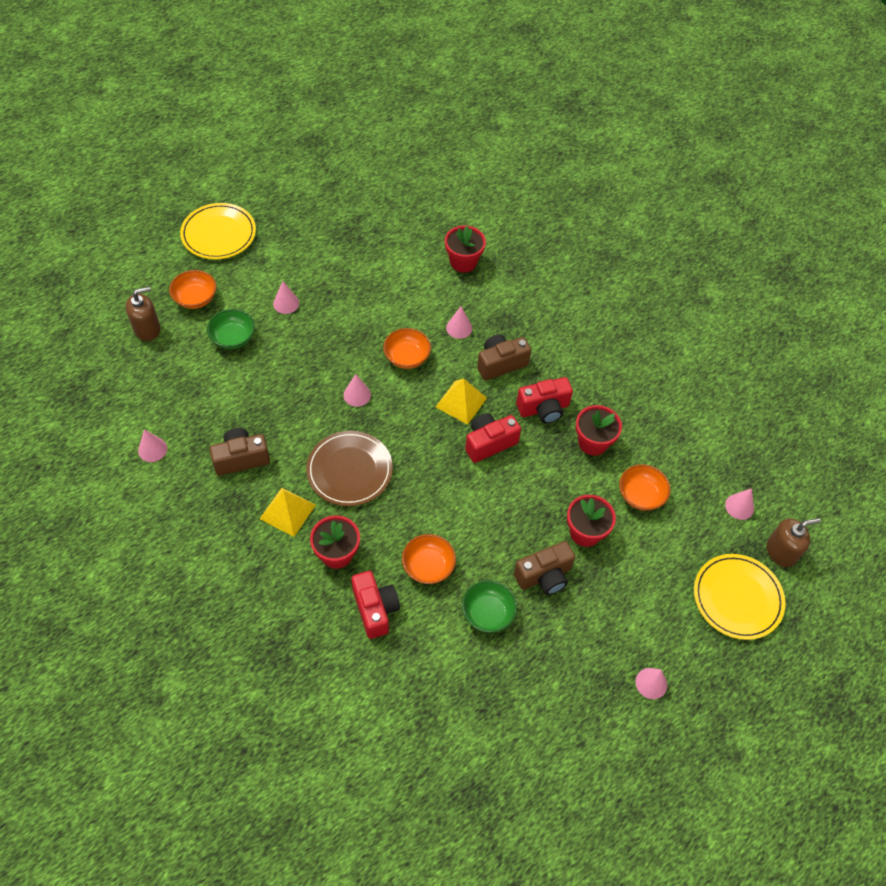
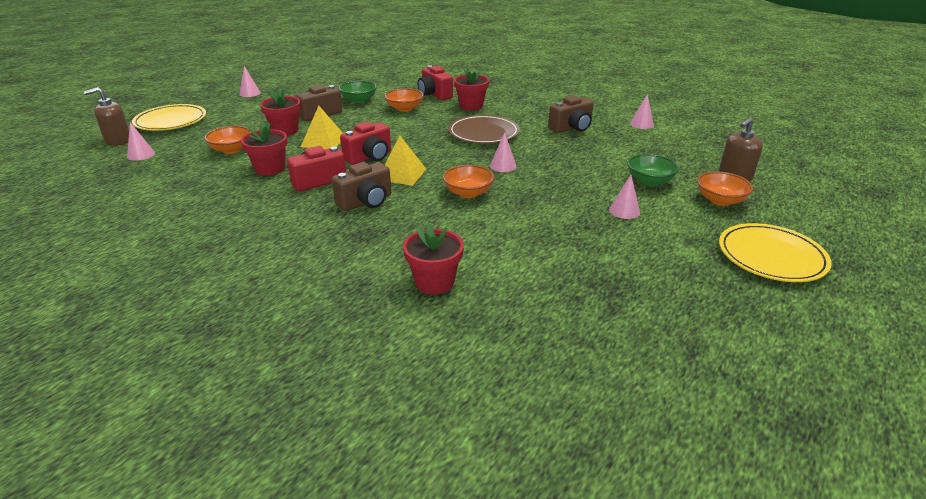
camera: 170 degrees right, 25 degrees down
yellow pyramid [260,488,316,537] -> yellow pyramid moved to [301,106,343,149]
pink cone [446,306,472,339] -> none

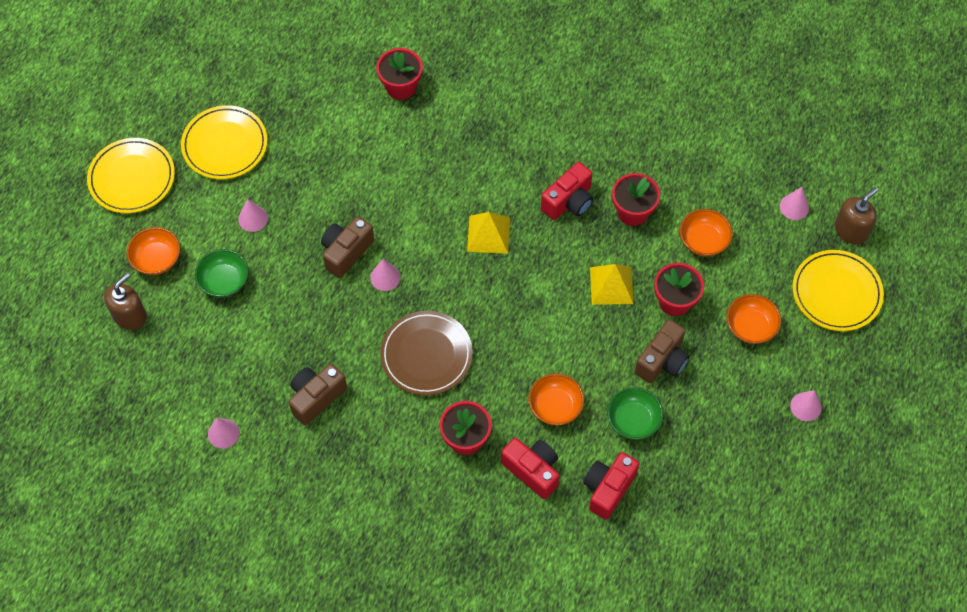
camera: 165 degrees right, 30 degrees up
brown camera [332,162,391,211] -> brown camera moved to [321,216,374,278]
red camera [340,122,391,165] -> red camera moved to [583,452,639,520]
orange bowl [443,165,495,198] -> orange bowl moved to [727,294,781,344]
none -> yellow plate [181,105,267,179]

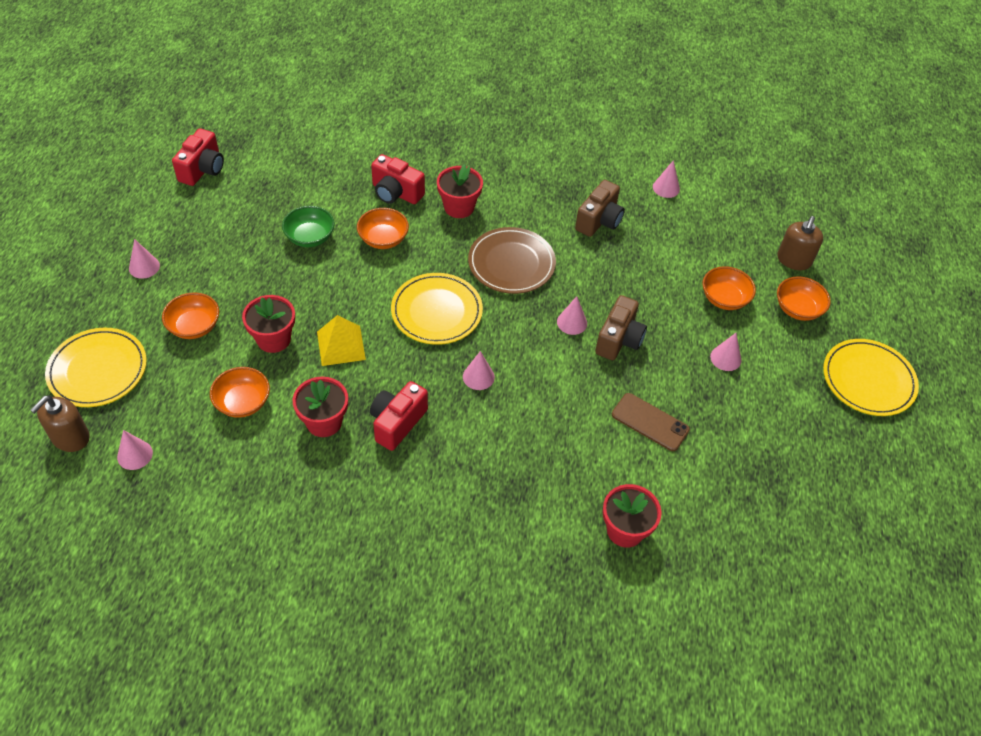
camera: 165 degrees right, 10 degrees down
yellow plate [181,105,267,179] -> yellow plate moved to [391,273,483,345]
green bowl [195,249,249,298] -> orange bowl [702,266,756,310]
yellow pyramid [467,212,510,254] -> pink cone [463,351,495,390]
red camera [583,452,639,520] -> red camera moved to [172,128,224,186]
brown camera [635,319,690,383] -> none
none -> brown phone [612,393,690,451]

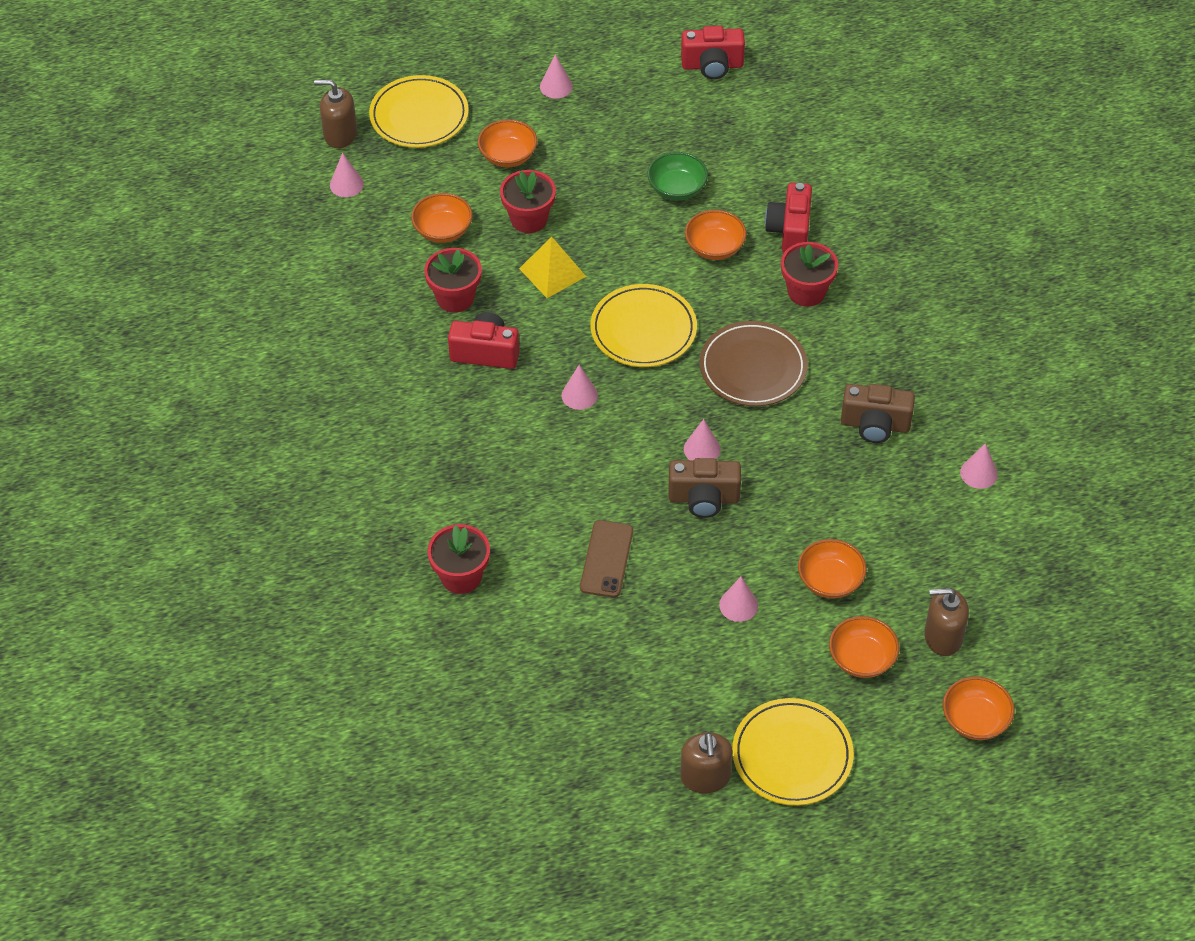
camera: 70 degrees right, 0 degrees up
none -> brown soap dispenser [680,732,733,793]
none -> orange bowl [943,677,1015,740]

